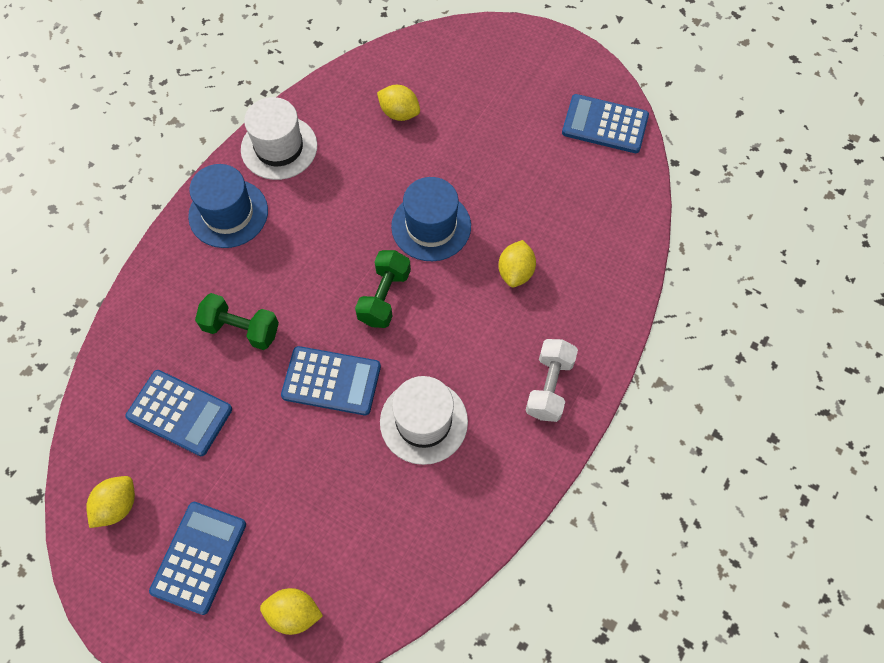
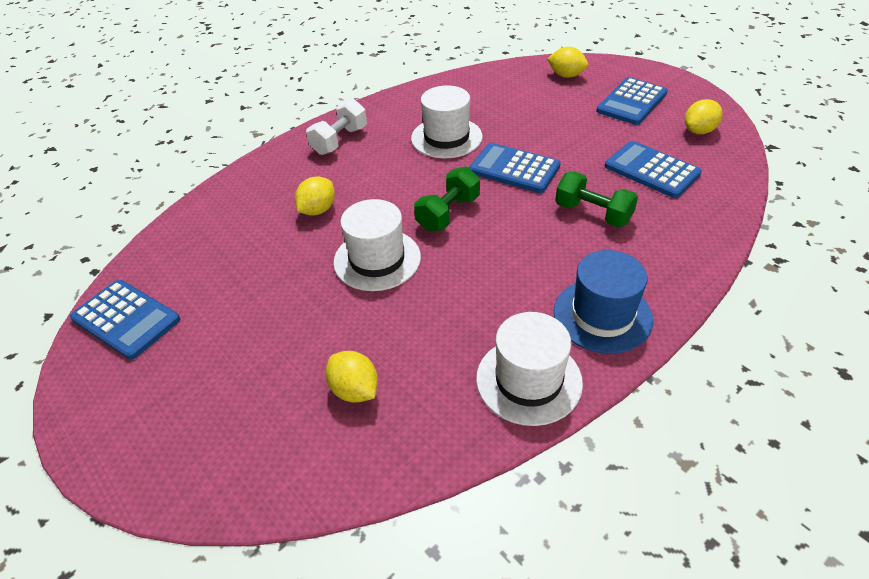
camera: 160 degrees left, 20 degrees down
blue hat [391,177,471,261] -> white hat [333,199,421,291]

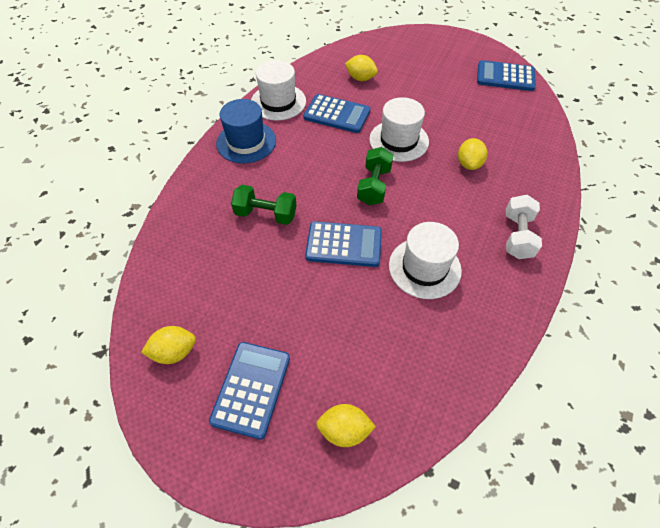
camera: 155 degrees right, 10 degrees up
blue calculator [605,141,702,198] -> blue calculator moved to [303,94,370,133]
yellow lemon [685,99,723,134] -> yellow lemon turned 45 degrees clockwise [141,326,196,364]

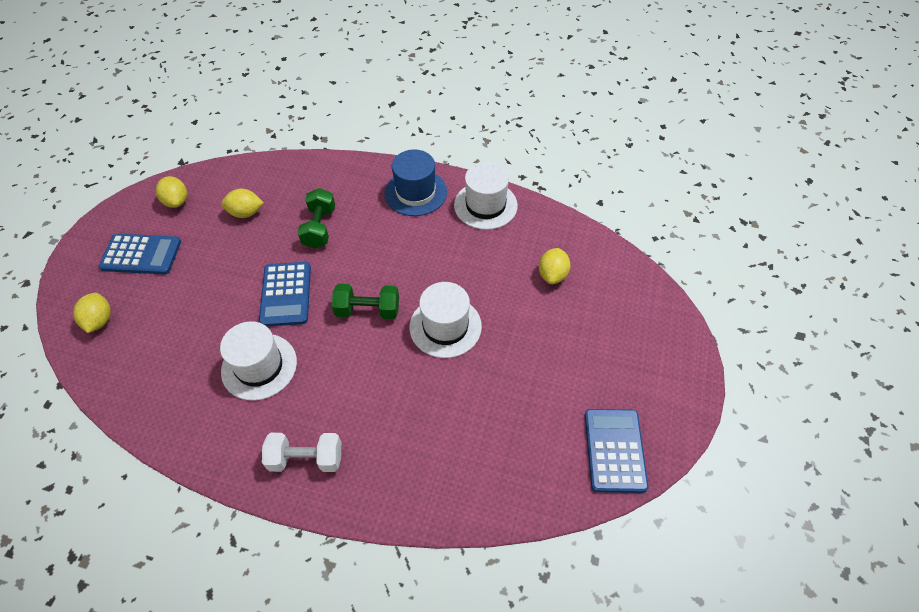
camera: 80 degrees right, 0 degrees up
blue calculator [303,94,370,133] -> none
yellow lemon [458,138,488,170] -> yellow lemon moved to [221,189,264,218]

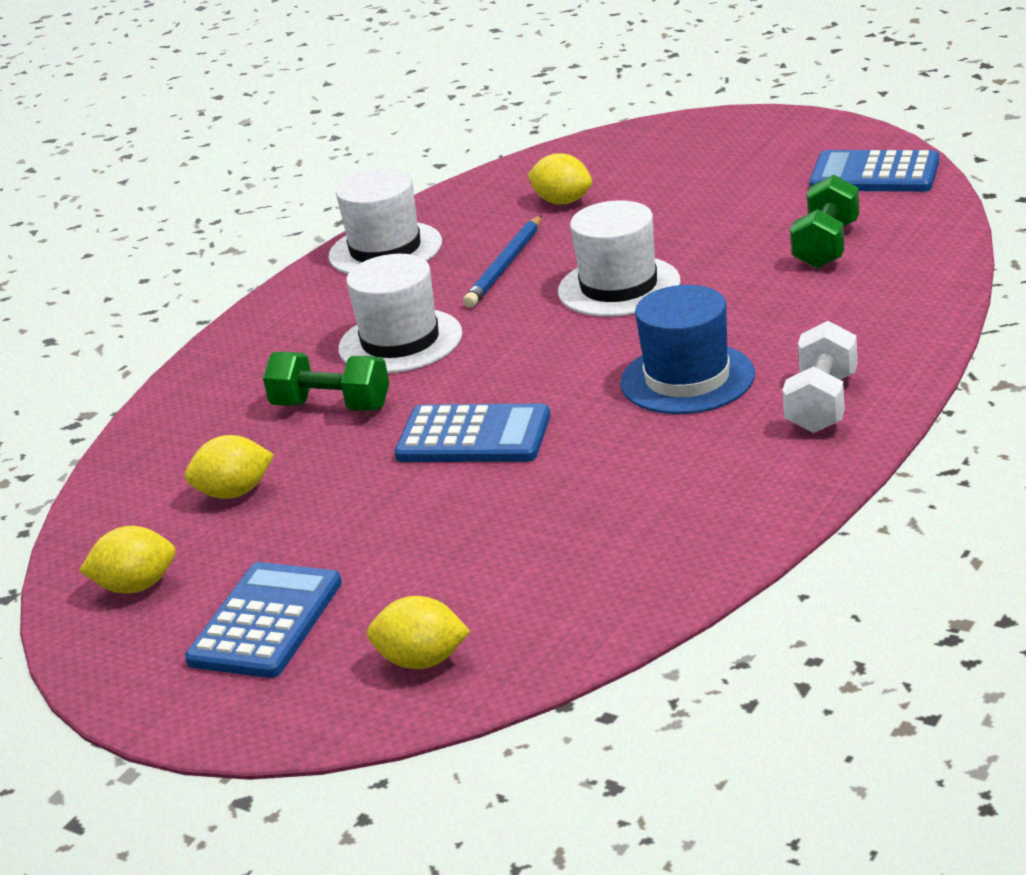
camera: 70 degrees left, 25 degrees down
white hat [220,321,297,400] -> white hat moved to [338,254,463,373]
yellow lemon [221,189,264,218] -> yellow lemon turned 60 degrees clockwise [185,435,274,499]
green dumbbell [332,284,399,319] -> green dumbbell moved to [790,174,859,269]
blue hat [384,149,447,216] -> blue hat moved to [620,285,755,414]
none -> blue pencil [463,215,542,308]

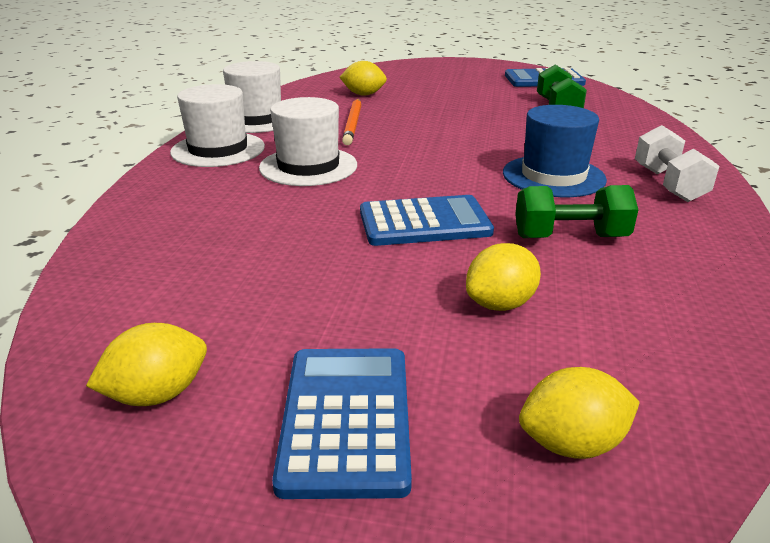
camera: 25 degrees left, 0 degrees up
yellow lemon [185,435,274,499] -> yellow lemon moved to [466,243,541,311]
green dumbbell [263,352,389,411] -> green dumbbell moved to [515,185,638,238]
blue pencil [463,215,542,308] -> orange pencil [342,99,361,146]
white hat [558,200,680,317] -> white hat moved to [170,84,265,167]

